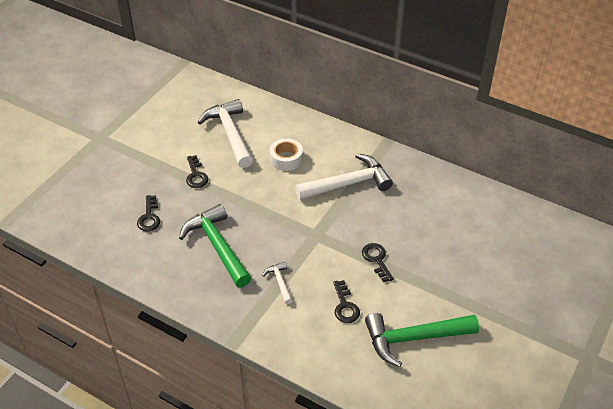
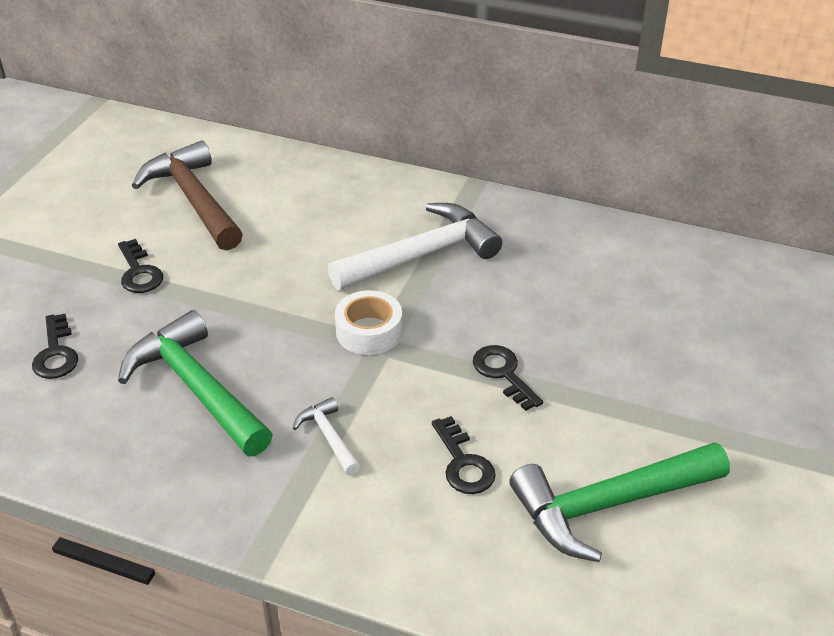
camera: 10 degrees left, 5 degrees down
white hammer [198,99,253,168] -> brown hammer [131,140,243,250]
white tape [270,138,303,171] -> white tape moved to [335,290,402,355]

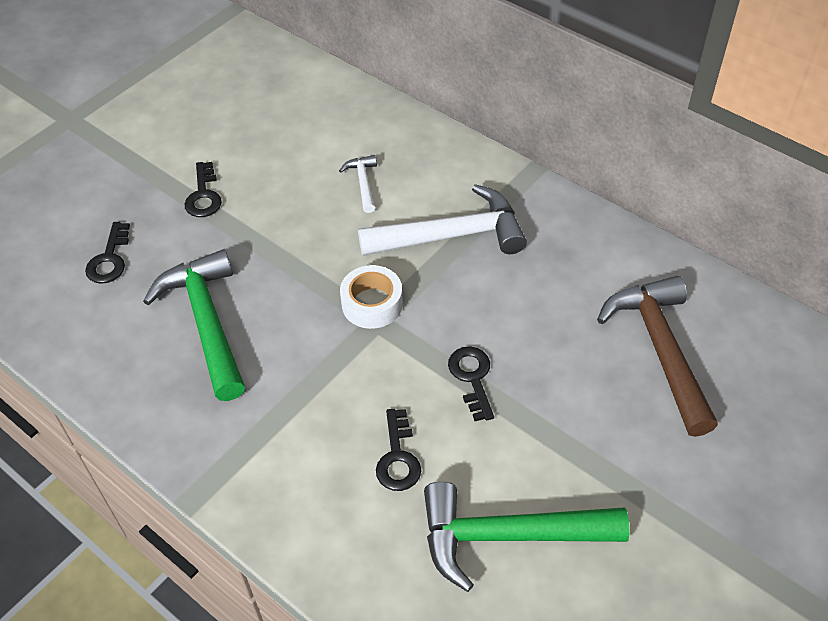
camera: 20 degrees right, 10 degrees up
brown hammer [131,140,243,250] -> brown hammer moved to [597,276,718,437]
white hammer [293,397,360,475] -> white hammer moved to [339,155,377,213]

